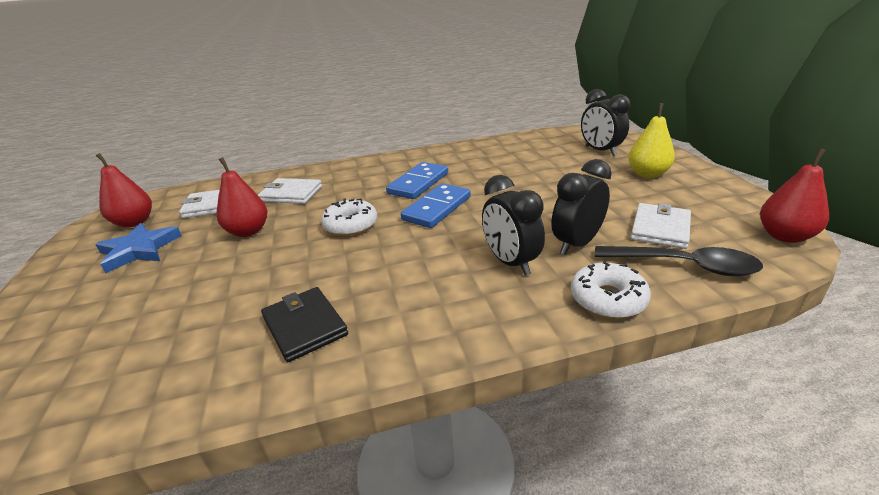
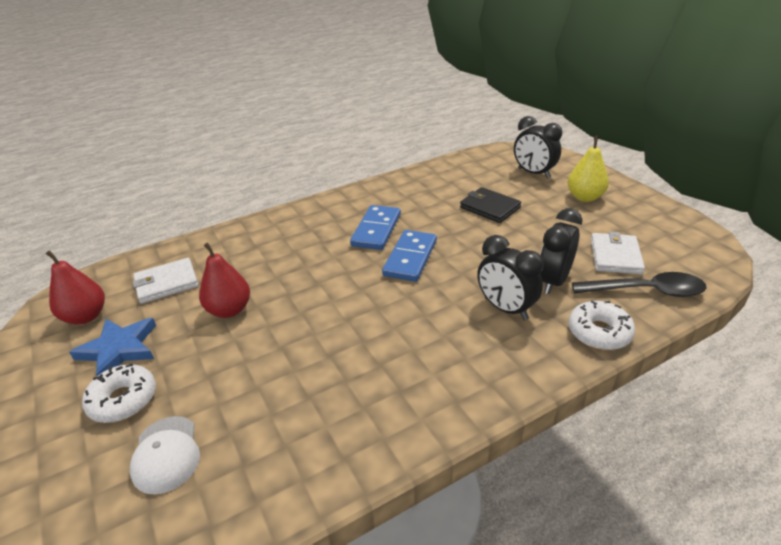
camera: 15 degrees left, 5 degrees up
white wallet [258,178,322,204] -> none
black wallet [261,287,348,362] -> black wallet moved to [460,187,521,223]
white donut [321,198,377,236] -> white donut moved to [82,364,156,423]
red pear [760,148,829,243] -> none
none -> white cap [130,416,200,495]

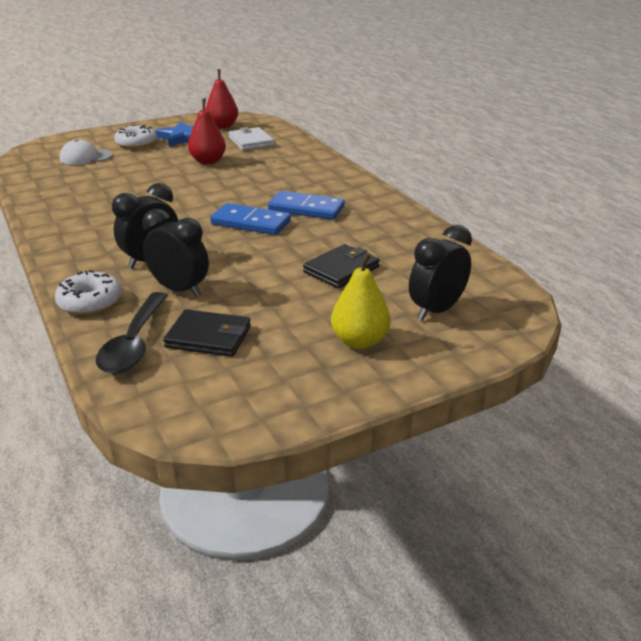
camera: 90 degrees right, 5 degrees down
white wallet [591,232,645,274] -> black wallet [163,309,251,357]

